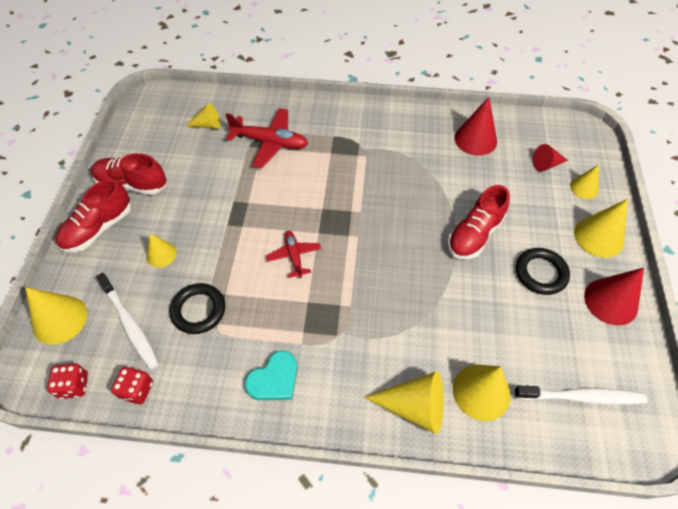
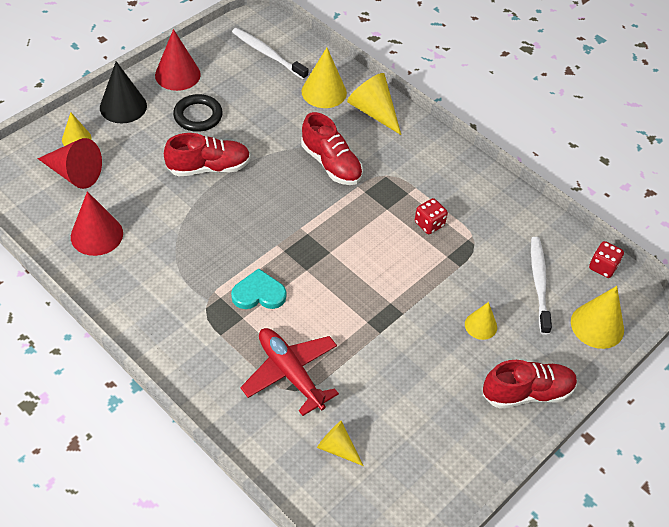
camera: 145 degrees left, 5 degrees down
red shoe [91,153,167,195] -> red shoe moved to [301,112,363,185]
red dice [111,367,153,404] -> red dice moved to [415,198,448,234]
black ring [170,283,225,334] -> none
turquoise heart [245,350,297,400] -> turquoise heart moved to [231,269,286,309]
red plane [266,231,321,278] -> none
red cone [533,144,568,172] -> red cone [38,138,102,189], size x1.65
yellow cone [574,199,628,258] -> black cone [100,61,147,123]

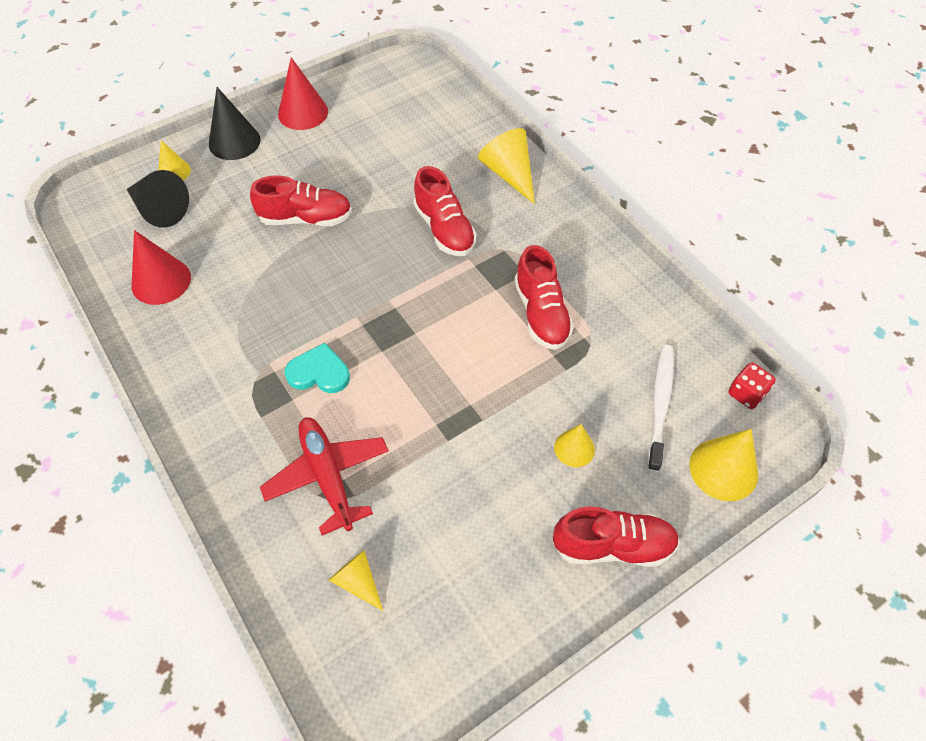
camera: 15 degrees right, 5 degrees up
red cone [38,138,102,189] -> black cone [127,170,189,227]
black ring [173,94,223,132] -> none
white toothbrush [232,28,309,80] -> none
yellow cone [301,47,347,108] -> none
red dice [415,198,448,234] -> red shoe [514,245,574,350]

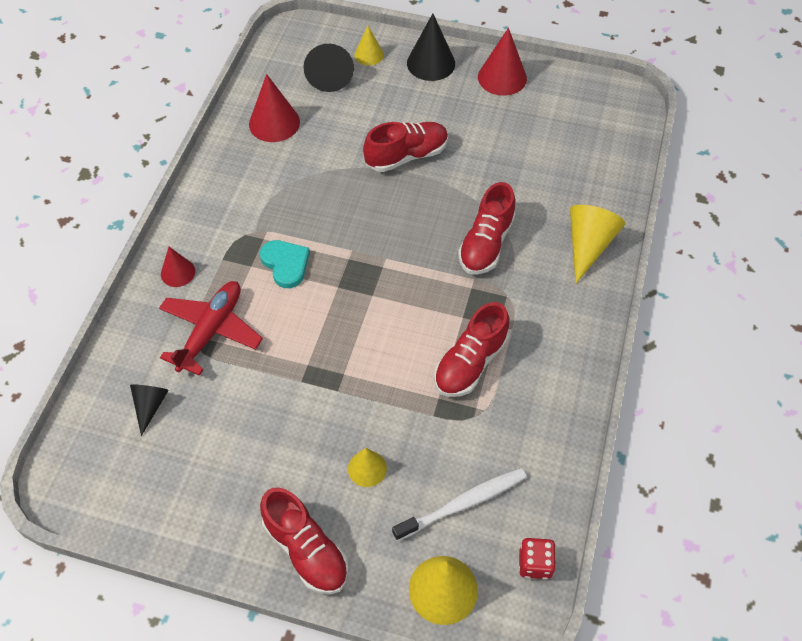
camera: 50 degrees right, 0 degrees up
red shoe [250,175,352,226] -> red shoe turned 75 degrees counterclockwise [363,122,448,172]
yellow cone [328,550,383,611] -> black cone [130,384,169,436]
none -> red cone [161,247,195,287]

